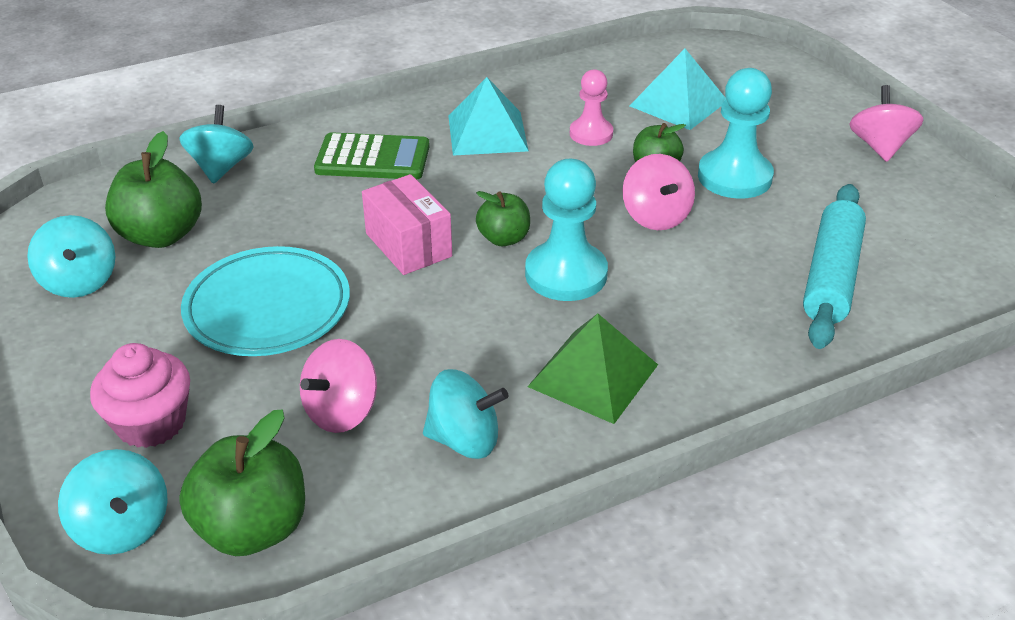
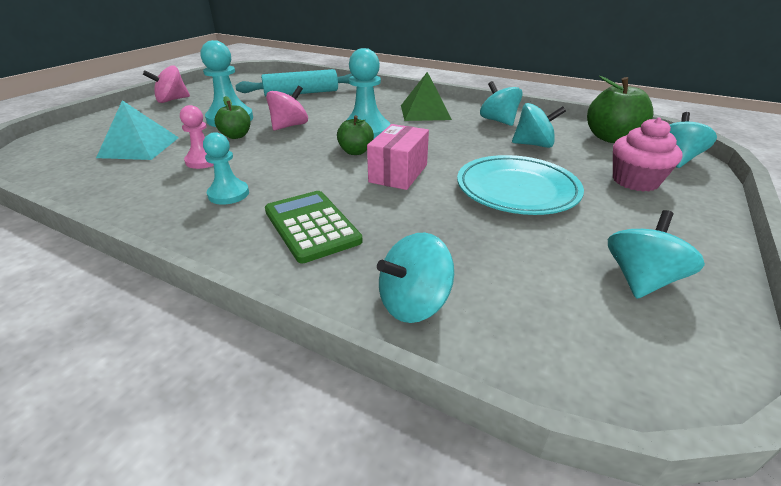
camera: 125 degrees left, 5 degrees down
green apple [105,131,202,248] -> none
pink spinning top [300,339,377,433] -> turquoise spinning top [512,103,566,148]
turquoise pyramid [448,77,529,156] -> turquoise pawn [203,132,249,205]

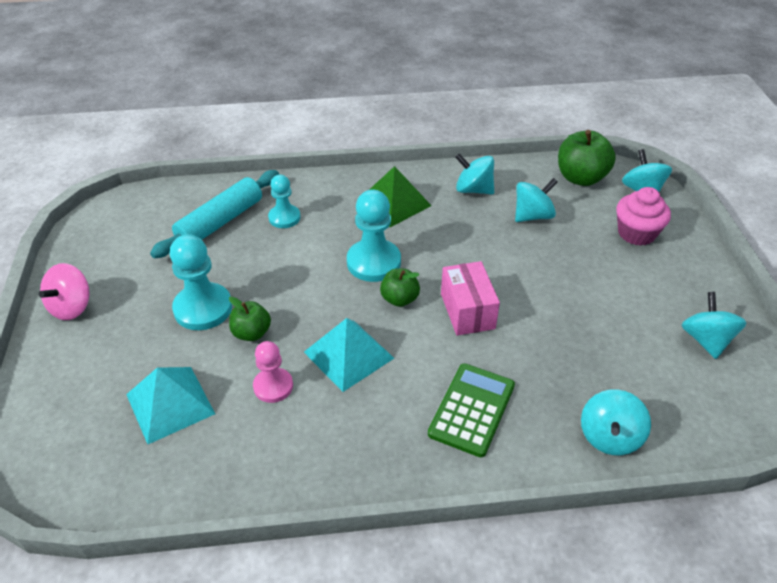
camera: 35 degrees left, 10 degrees up
turquoise pawn [203,132,249,205] -> turquoise pawn moved to [268,175,301,228]
green calculator [265,191,363,263] -> green calculator turned 90 degrees clockwise [428,363,515,457]
pink spinning top [266,86,308,130] -> none
turquoise plate [457,155,584,215] -> none
none -> turquoise pyramid [304,318,394,392]

